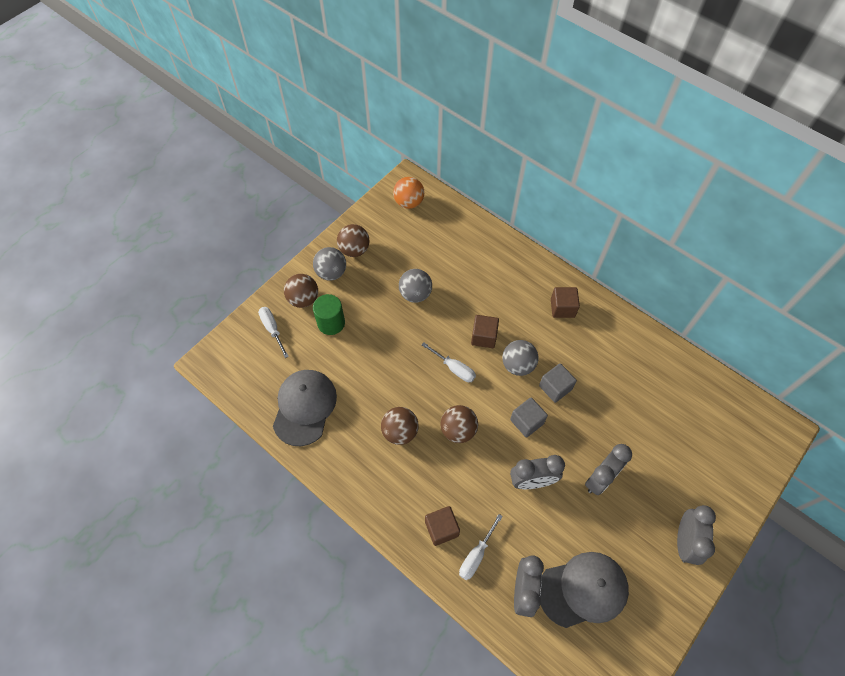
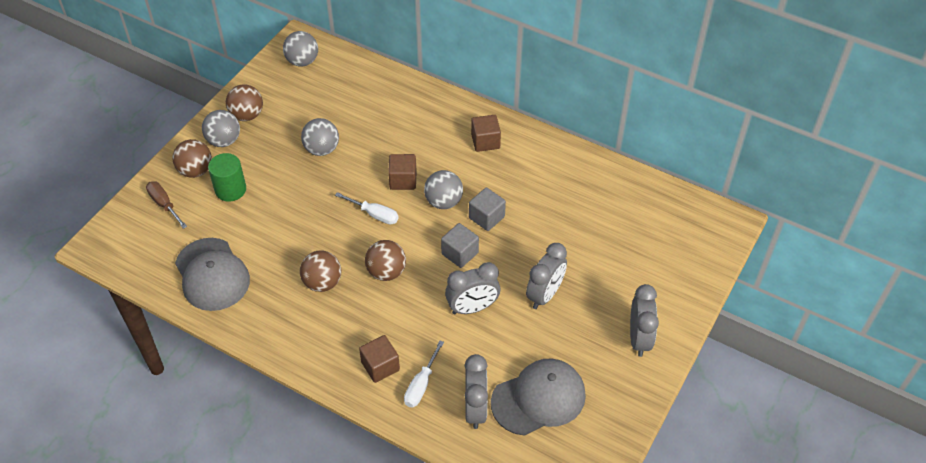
camera: 10 degrees left, 10 degrees down
white screwdriver [258,307,289,358] -> brown screwdriver [146,181,187,229]
grey cap [273,370,337,446] -> grey cap turned 150 degrees clockwise [175,238,250,311]
orange ball [393,177,424,209] -> grey ball [283,31,318,67]

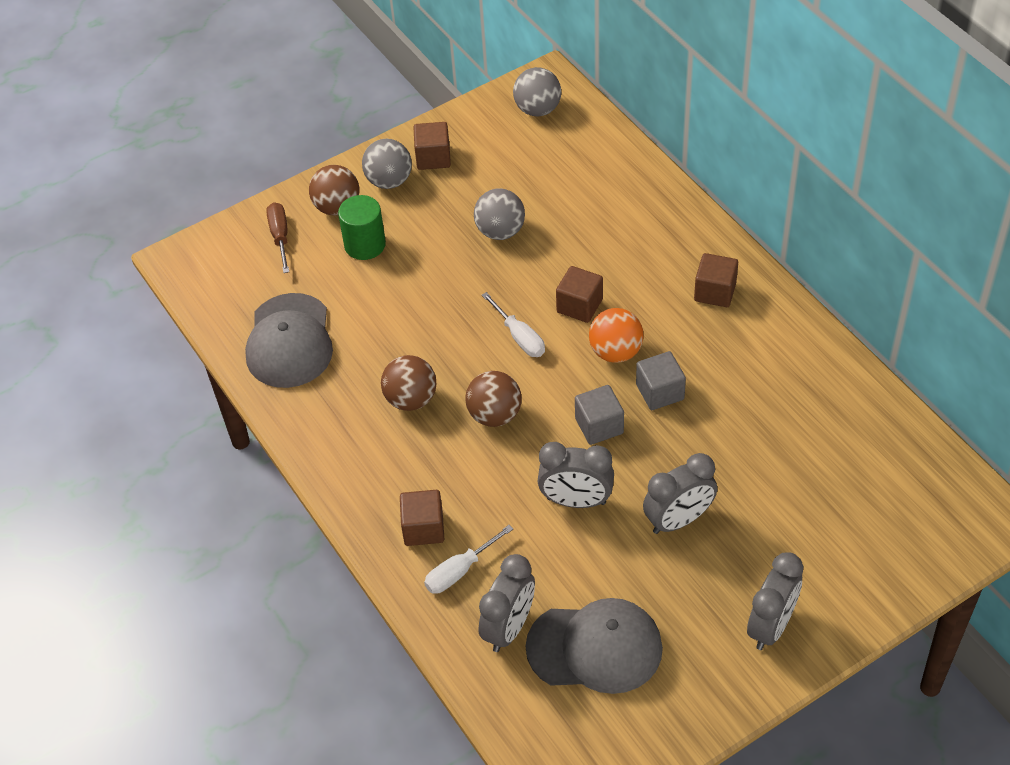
camera: 30 degrees right, 0 degrees up
brown ball [226,84,263,121] -> brown cube [414,122,451,170]
grey ball [424,170,463,209] -> orange ball [589,308,644,363]

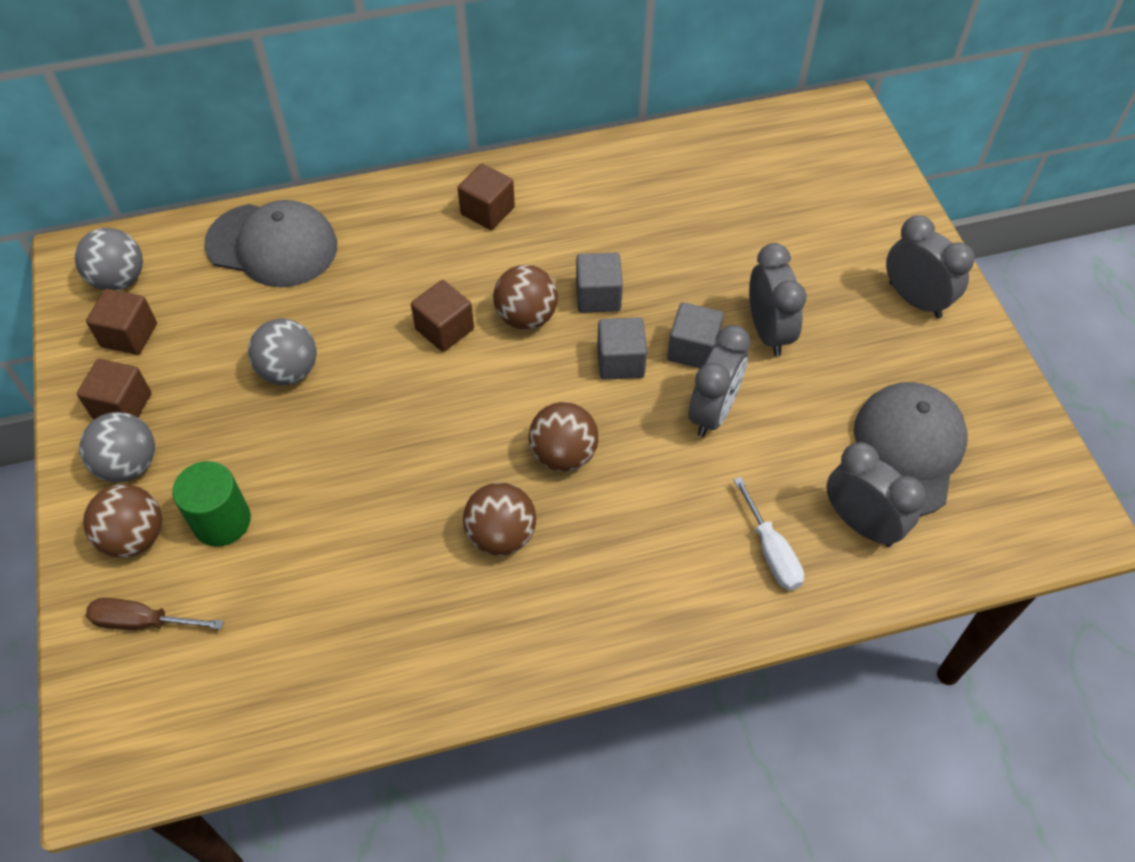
camera: 75 degrees left, 5 degrees up
grey cap [245,293,333,388] -> grey cap moved to [204,200,337,287]
brown cube [400,490,444,546] -> brown cube moved to [86,289,157,355]
white screwdriver [482,292,545,357] -> none
orange ball [589,308,644,363] -> brown ball [493,265,558,330]
none -> grey cube [667,302,724,368]

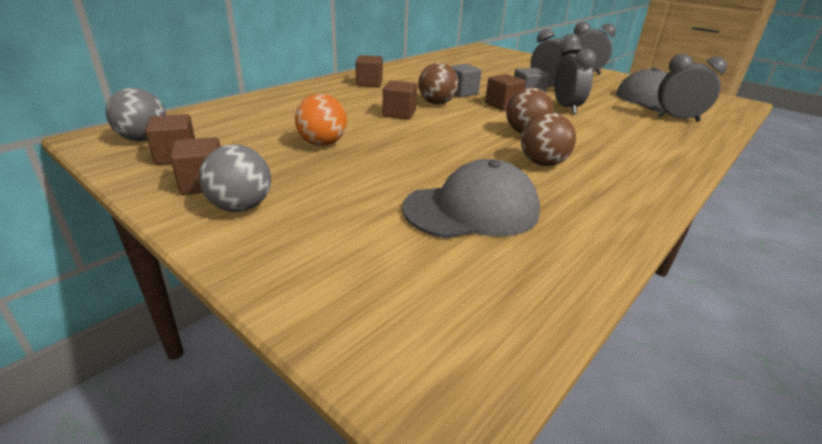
camera: 35 degrees left, 25 degrees down
brown ball [83,484,162,558] -> none
brown screwdriver [86,598,224,630] -> none
green cylinder [172,461,251,547] -> none
grey cap [204,200,337,287] -> grey cap moved to [402,159,540,238]
grey ball [248,319,317,385] -> orange ball [295,94,347,146]
grey cube [597,317,647,380] -> brown cube [485,74,525,110]
white screwdriver [734,477,804,591] -> none

